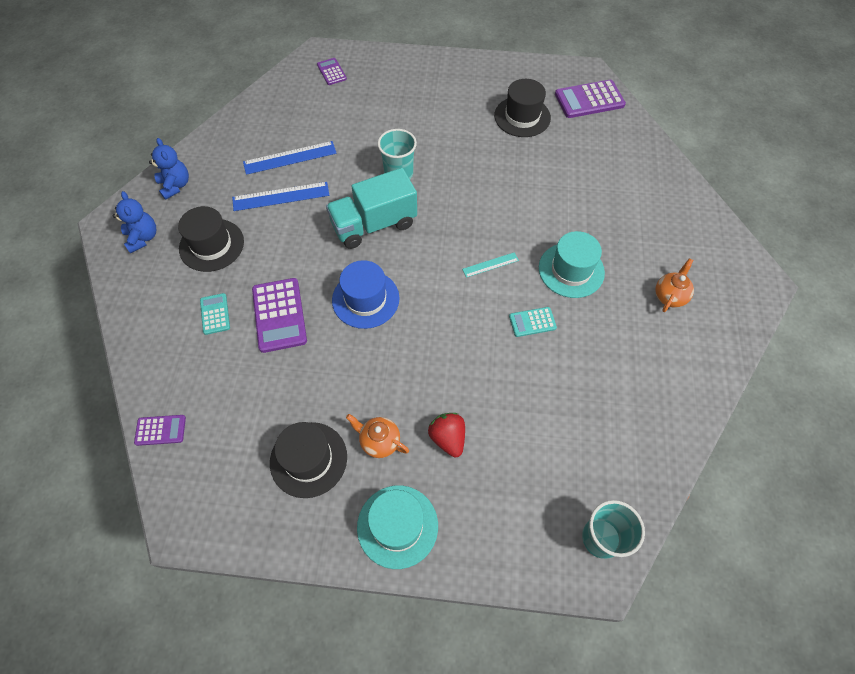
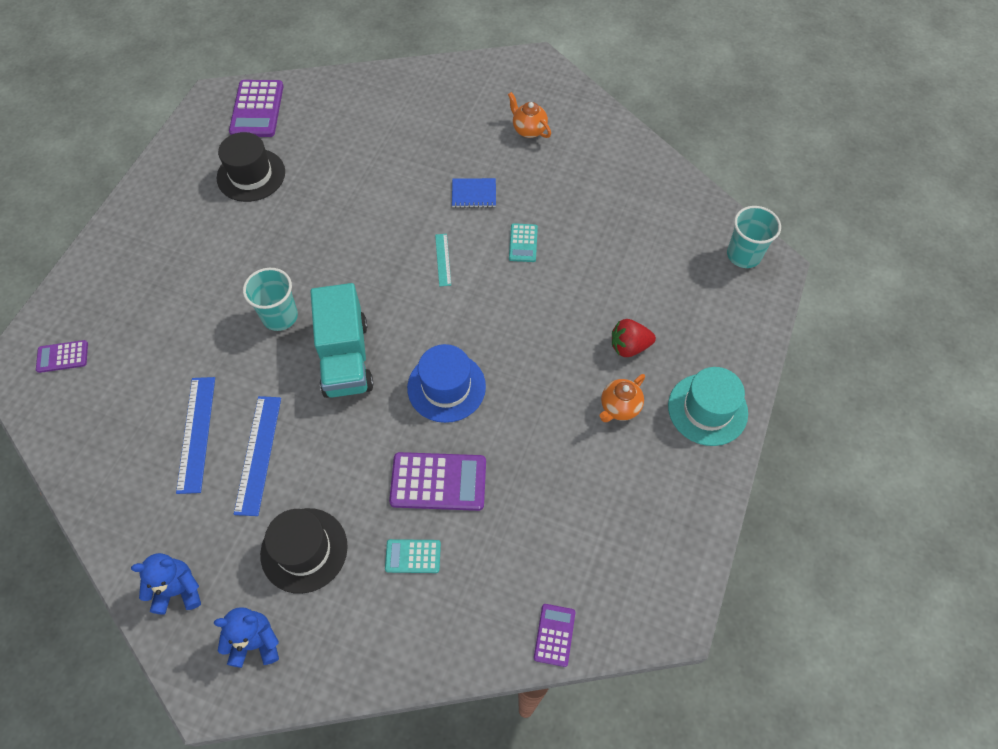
camera: 75 degrees left, 0 degrees up
black hat [270,422,347,498] -> none
turquoise hat [539,231,605,298] -> blue notebook [452,178,496,208]

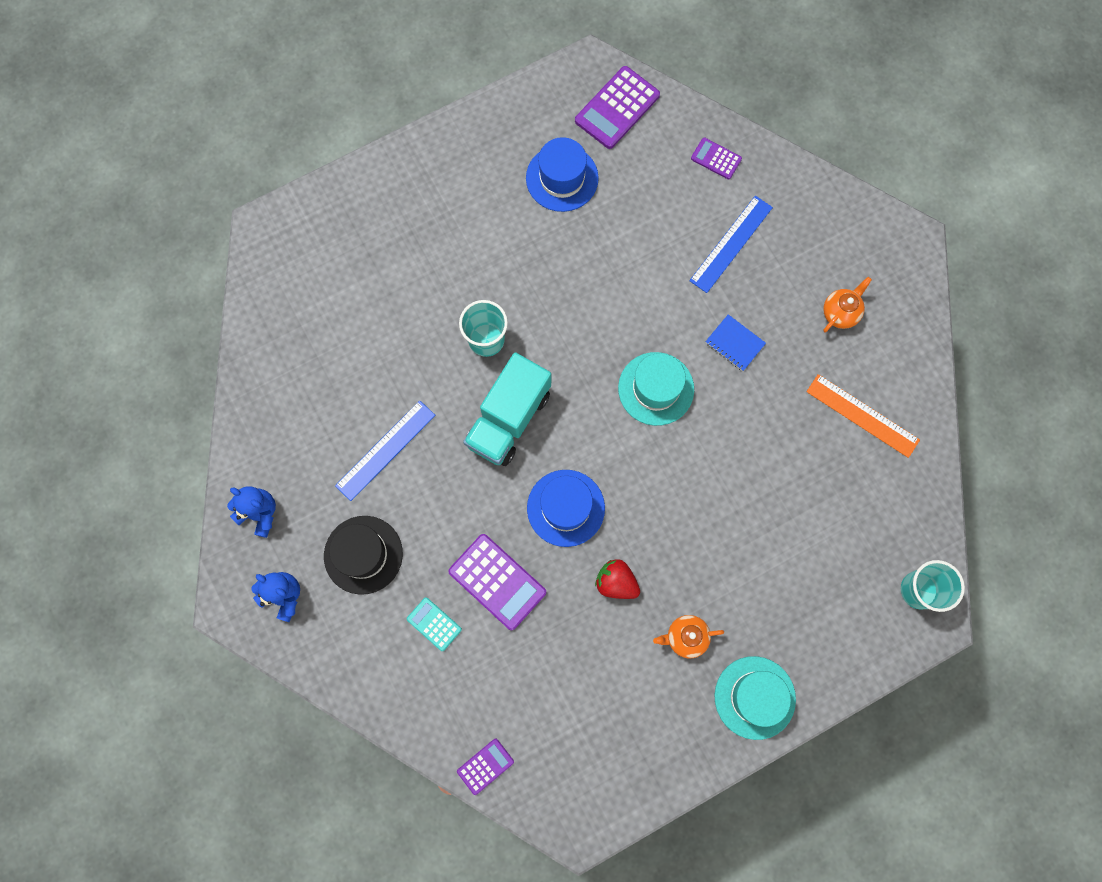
camera: 40 degrees right, 15 degrees up
purple calculator [36,340,88,373] -> purple calculator moved to [691,137,742,179]
blue ruler [176,377,215,494] -> blue ruler moved to [689,196,773,293]
black hat [217,132,285,202] -> blue hat [526,137,599,212]
turquoise ruler [435,234,451,286] -> turquoise hat [618,352,694,426]
orange teapot [508,92,551,138] -> orange teapot turned 45 degrees clockwise [823,277,872,332]
turquoise calculator [509,223,538,262] -> none
red strawberry [612,319,656,357] -> red strawberry moved to [595,559,640,599]
none -> orange ruler [806,374,920,458]

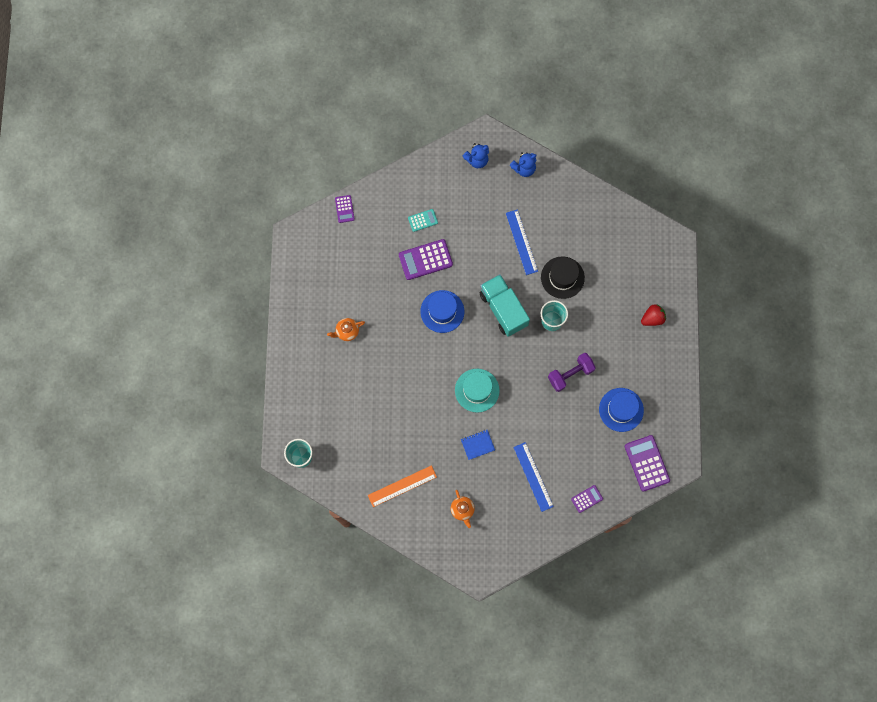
camera: 120 degrees right, 0 degrees up
black hat [324,516,403,595] -> black hat moved to [541,256,585,299]
red strawberry [595,559,640,599] -> red strawberry moved to [641,304,666,326]
orange teapot [653,615,724,658] -> orange teapot turned 135 degrees counterclockwise [327,318,365,341]
turquoise hat [715,656,796,740] -> none
none -> purple dumbbell [548,353,596,392]

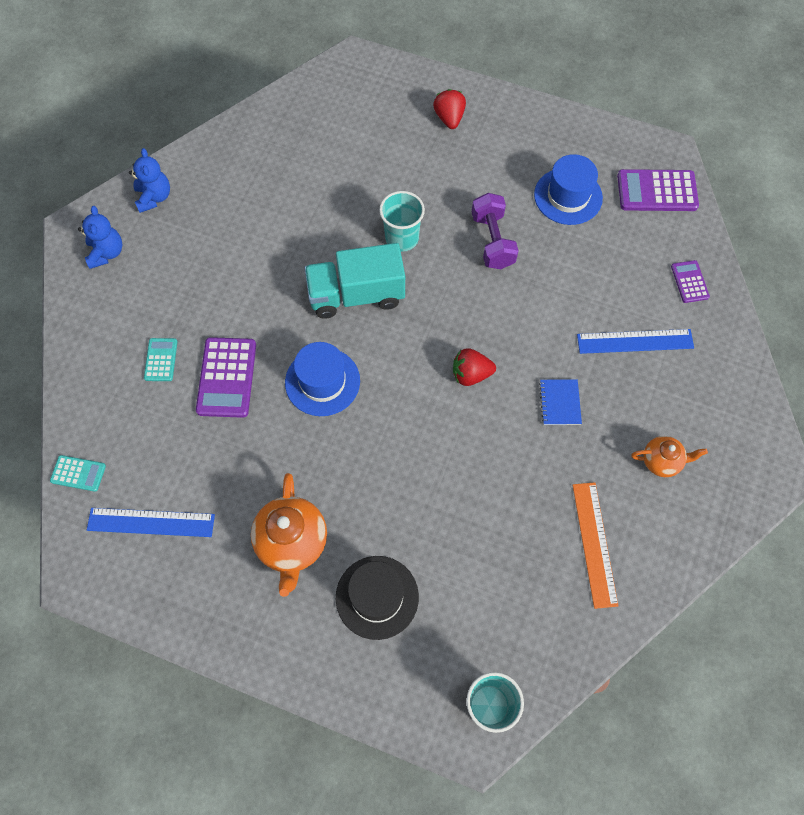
camera: 70 degrees left, 10 degrees down
orange teapot [327,318,365,341] -> orange teapot [251,473,327,597], size x1.72
purple calculator [335,195,355,223] -> turquoise calculator [50,455,106,492]
turquoise hat [455,369,500,412] -> red strawberry [453,348,496,386]
blue ruler [506,209,538,275] -> blue ruler moved to [87,508,215,537]
black hat [541,256,585,299] -> black hat moved to [336,556,419,640]

